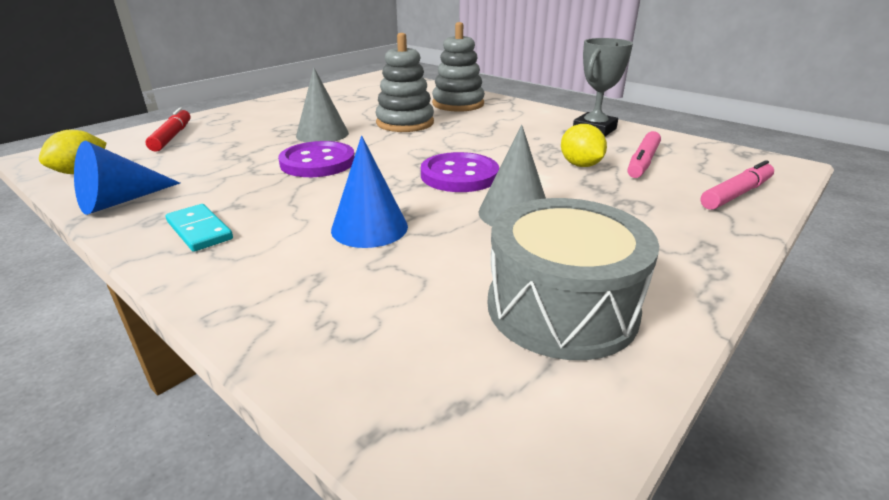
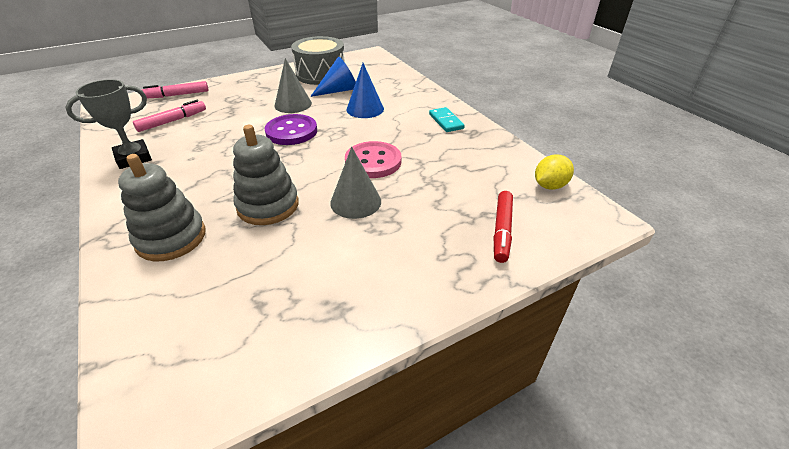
camera: 160 degrees left, 10 degrees up
blue cone [74,141,180,215] -> blue cone moved to [310,56,356,97]
purple button [278,141,355,177] -> pink button [345,141,402,178]
yellow lemon [561,124,607,167] -> none

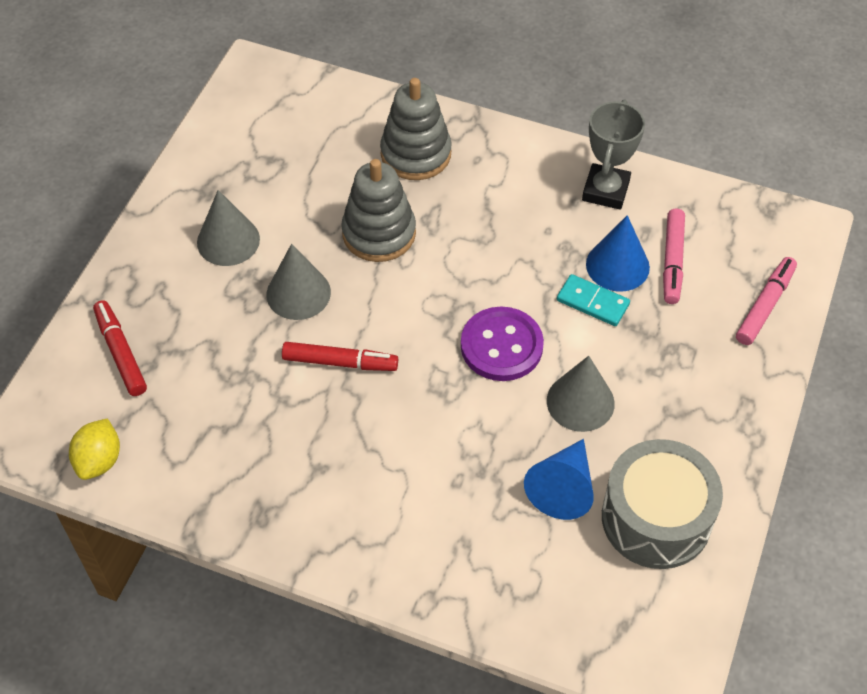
camera: 140 degrees right, 15 degrees up
pink button [345,141,402,178] -> red marker [282,342,398,371]
blue cone [346,63,384,118] -> blue cone moved to [586,215,650,292]
turquoise domino [429,107,465,132] -> turquoise domino moved to [557,274,630,326]
none -> grey cone [197,190,260,266]

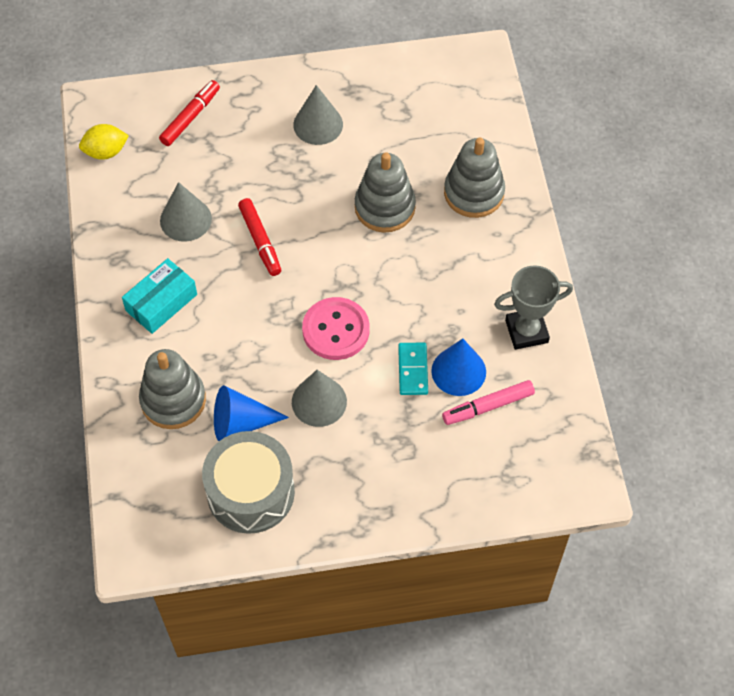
camera: 60 degrees right, 5 degrees up
grey cone [266,244,331,320] -> grey cone moved to [160,182,212,242]
purple button [461,307,544,381] -> pink button [302,297,370,360]
pink marker [736,257,797,345] -> none
none -> turquoise box [122,258,197,334]
none -> grey stacking toy [139,349,206,429]

